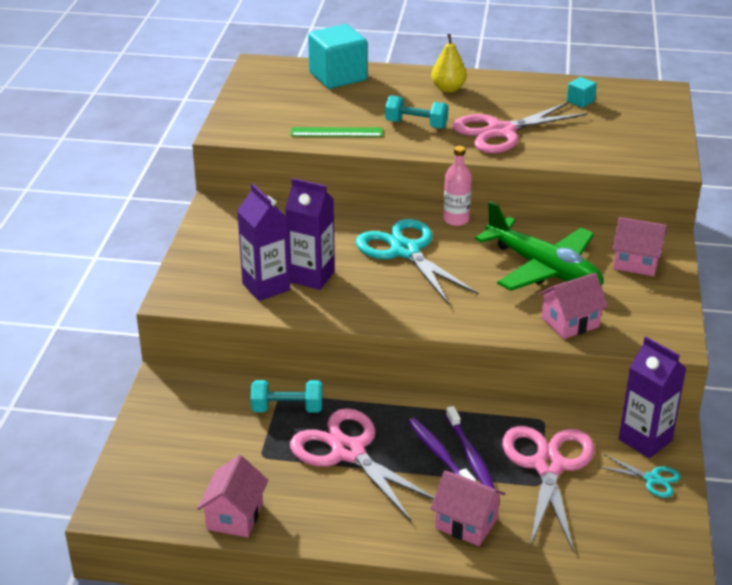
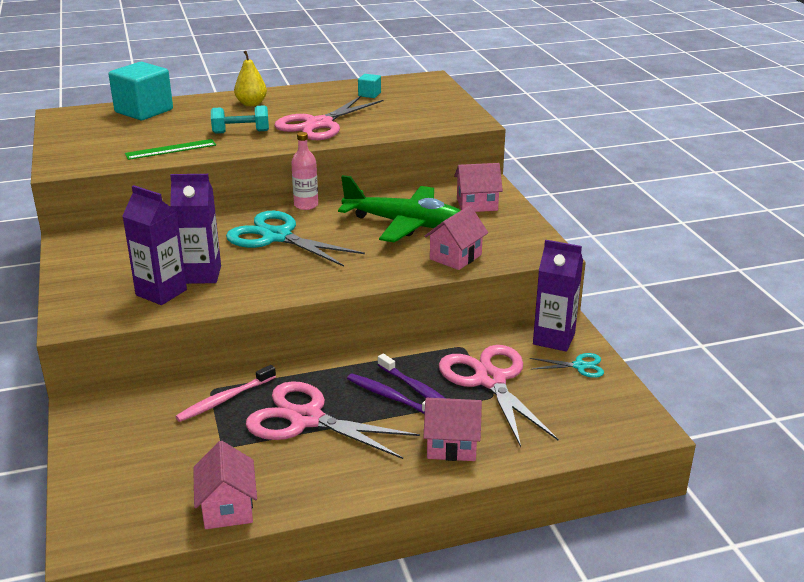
camera: 25 degrees left, 5 degrees down
turquoise dumbbell [251,380,322,413] -> pink toothbrush [175,365,276,422]

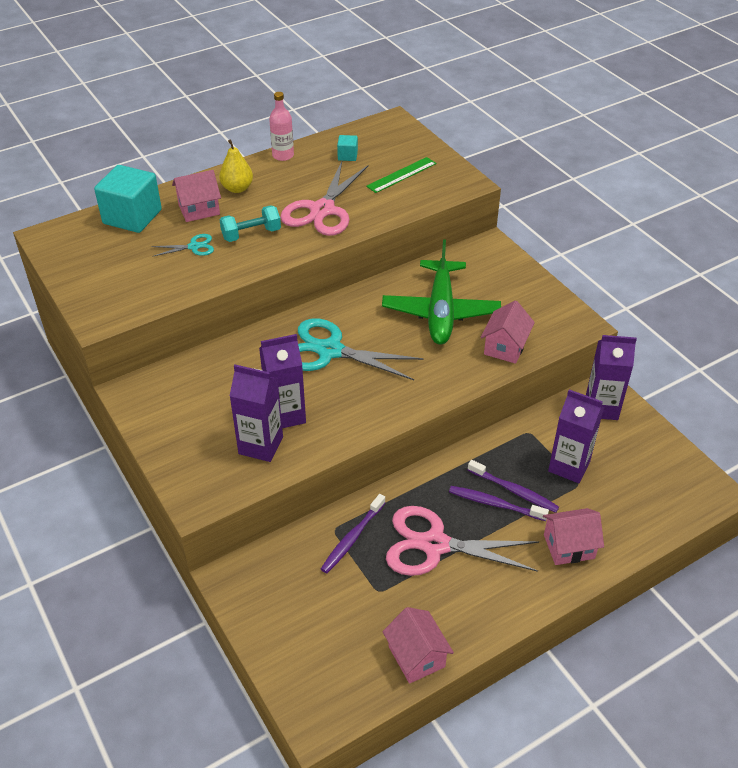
camera: 15 degrees left, 15 degrees up
green ruler [125,139,216,160] -> green ruler moved to [366,157,436,193]
pink toothbrush [175,365,276,422] -> purple toothbrush [321,494,385,573]
pink bottle [291,132,318,210] -> pink bottle moved to [269,92,294,161]
green plane [338,175,461,243] -> green plane turned 90 degrees clockwise [382,239,501,345]
pink scissors [439,345,558,447] -> purple carton [548,389,604,483]
pink house [454,163,503,212] -> pink house moved to [172,170,221,222]
turquoise scissors [530,353,604,378] -> turquoise scissors moved to [151,234,214,257]

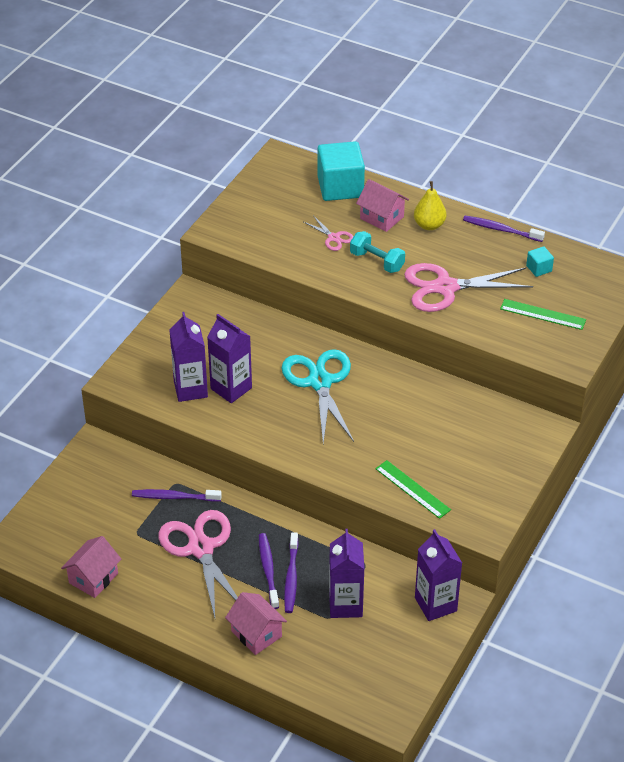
camera: 60 degrees right, 0 degrees up
turquoise scissors [151,234,214,257] -> pink scissors [304,215,354,251]
pink bottle [269,92,294,161] -> purple toothbrush [463,216,545,242]
green plane [382,239,501,345] -> none
pink house [481,301,535,364] -> green ruler [375,460,451,519]

